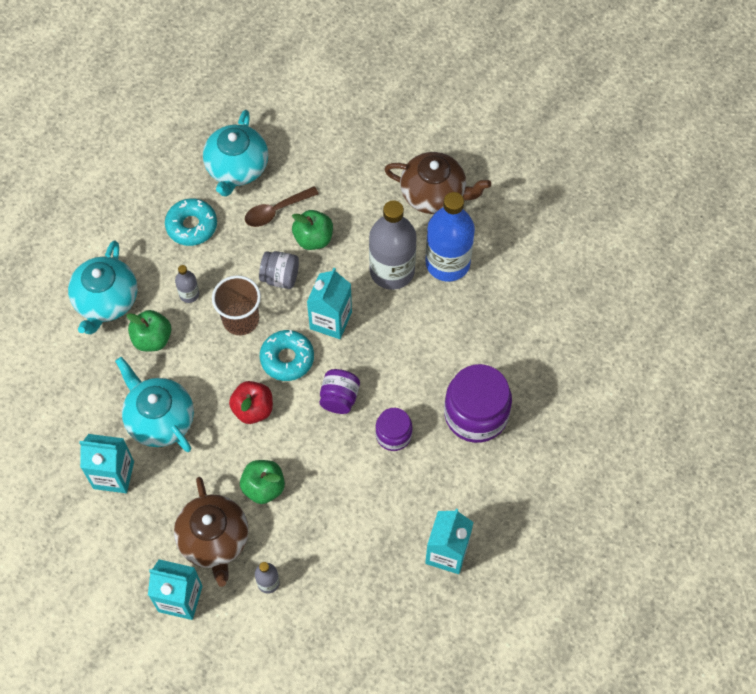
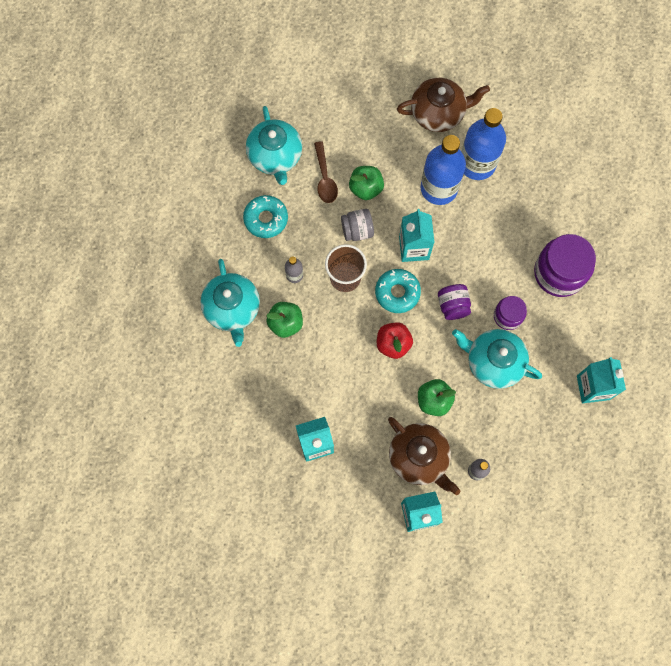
camera: 25 degrees left, 10 degrees up
turquoise teapot [115,357,194,452] -> turquoise teapot moved to [452,329,542,389]
brown spoon [245,186,319,227] -> brown spoon turned 45 degrees counterclockwise [314,141,338,203]
grey bottle [369,200,417,290] -> blue bottle [421,135,466,205]

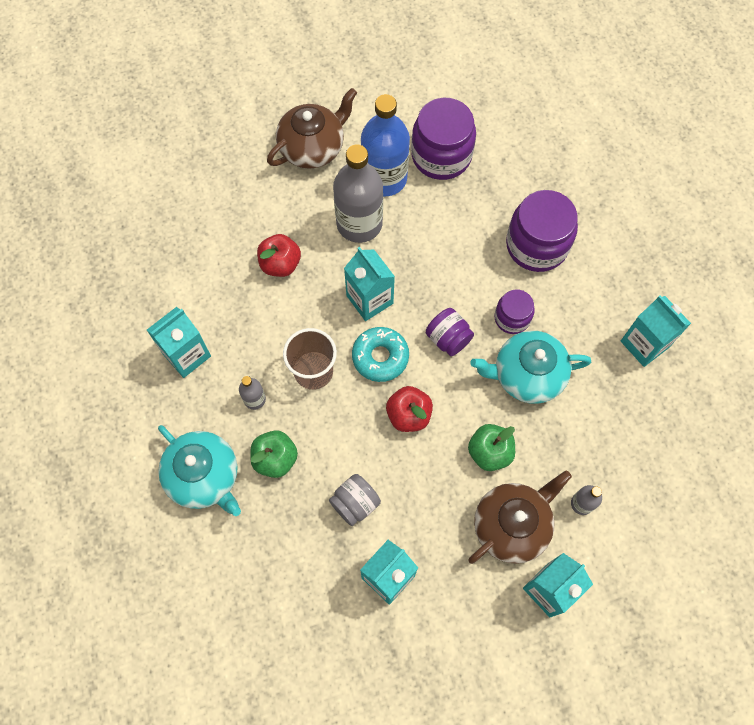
camera: 30 degrees left, 5 degrees down
turquoise donut [243,195,288,238] -> turquoise carton [147,307,211,378]
turquoise teapot [246,106,302,185] -> none
brown spoon [314,141,338,203] -> none
grey jar [341,209,374,241] -> grey jar moved to [329,474,381,526]
green apple [349,166,384,200] -> red apple [257,234,301,277]
brown teapot [388,417,460,495] -> brown teapot turned 60 degrees counterclockwise [468,470,572,564]
blue bottle [421,135,466,205] -> grey bottle [333,144,383,243]
none -> purple jar [411,98,476,180]

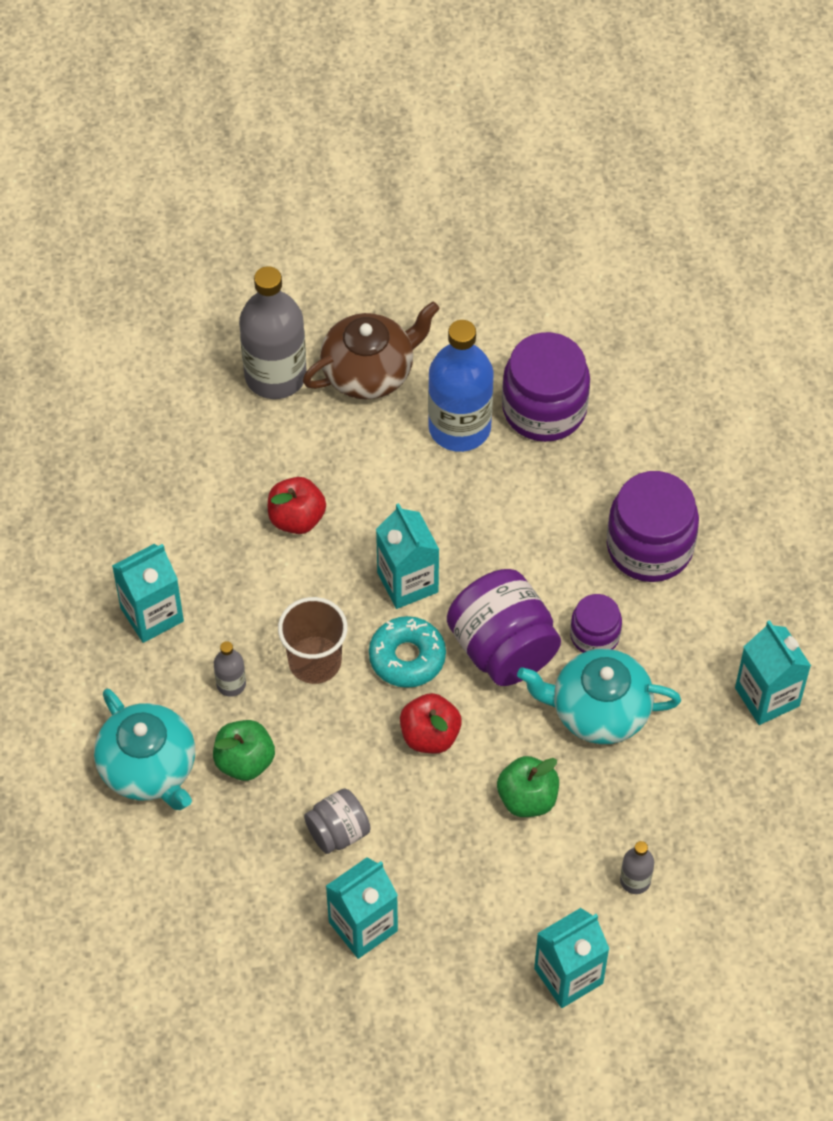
camera: 10 degrees right, 10 degrees down
grey bottle [333,144,383,243] -> grey bottle moved to [239,266,307,399]
purple jar [426,308,474,356] -> purple jar [447,569,561,686], size x1.79
brown teapot [468,470,572,564] -> none

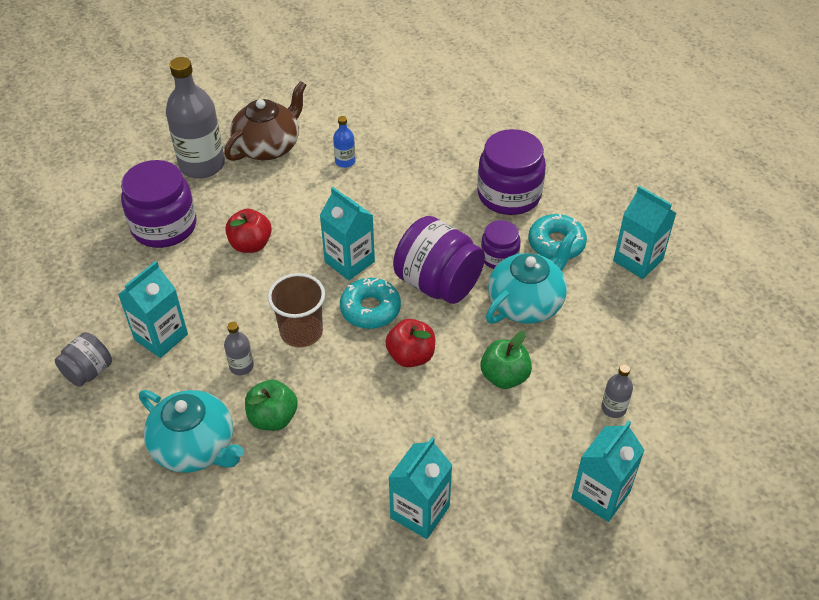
camera: 20 degrees left, 10 degrees down
grey jar [304,788,371,854] -> grey jar moved to [55,332,112,387]
blue bottle [428,320,494,452] -> blue bottle [333,116,356,168], size x0.45
purple jar [502,332,590,442] -> purple jar moved to [121,160,197,248]
turquoise teapot [517,649,681,744] -> turquoise teapot turned 150 degrees clockwise [486,232,576,324]
none -> turquoise donut [528,214,587,260]

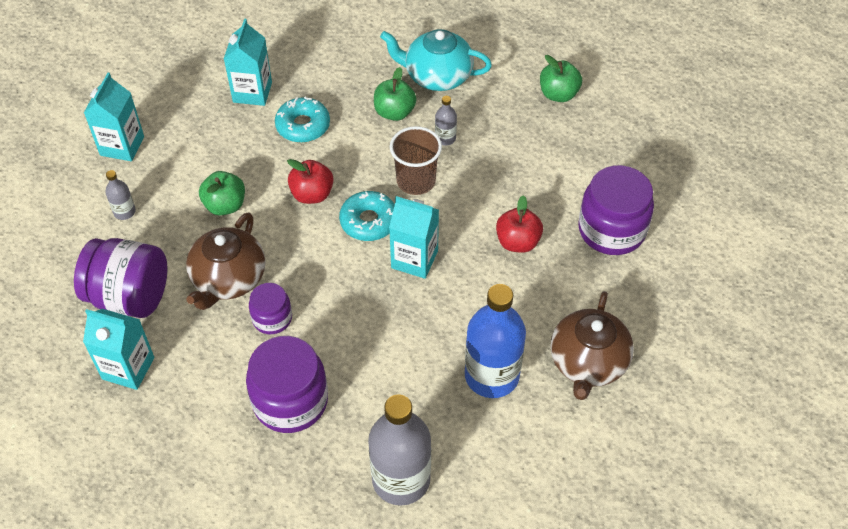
camera: 155 degrees right, 5 degrees up
grey jar [55,332,112,387] -> green apple [540,55,582,102]
turquoise carton [118,261,188,358] -> none
grey bottle [166,57,225,179] -> grey bottle moved to [368,395,431,506]
blue bottle [333,116,356,168] -> blue bottle [465,284,526,398], size x2.24
purple jar [393,216,485,304] -> purple jar moved to [74,238,167,318]
turquoise teapot [486,232,576,324] -> brown teapot [186,212,265,310]
turquoise donut [528,214,587,260] -> turquoise donut moved to [275,97,330,143]

